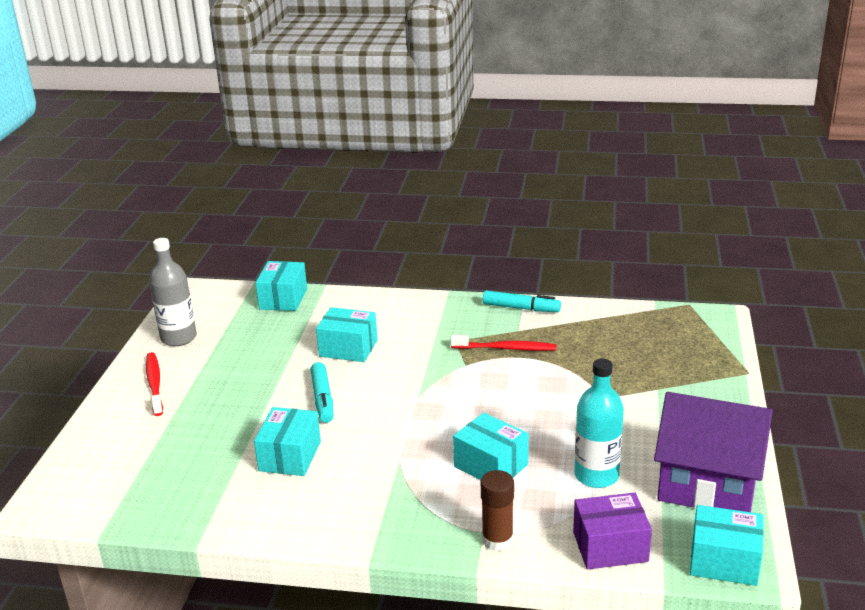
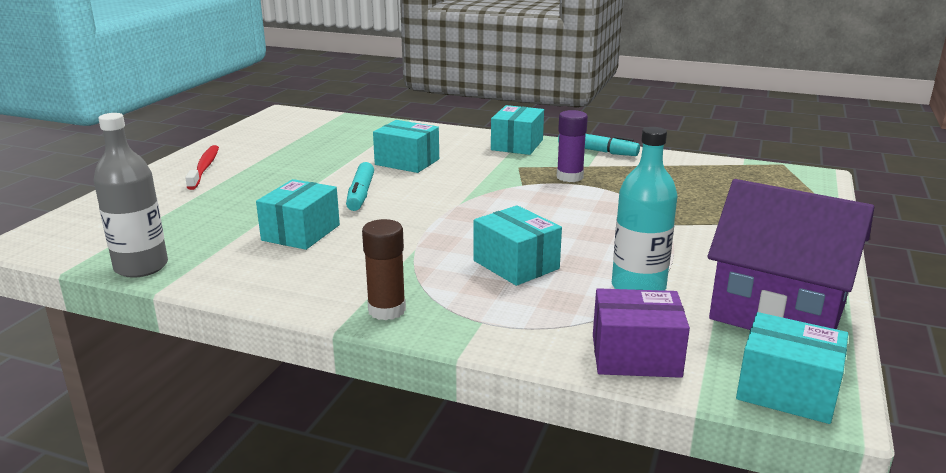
camera: 10 degrees right, 5 degrees down
grey bottle [149,238,197,346] -> grey bottle moved to [93,113,168,278]
turquoise box [255,261,307,311] -> turquoise box moved to [491,105,544,155]
red toothbrush [450,335,556,351] -> purple glue stick [557,110,588,182]
brown glue stick [481,470,514,551] -> brown glue stick moved to [362,219,406,320]

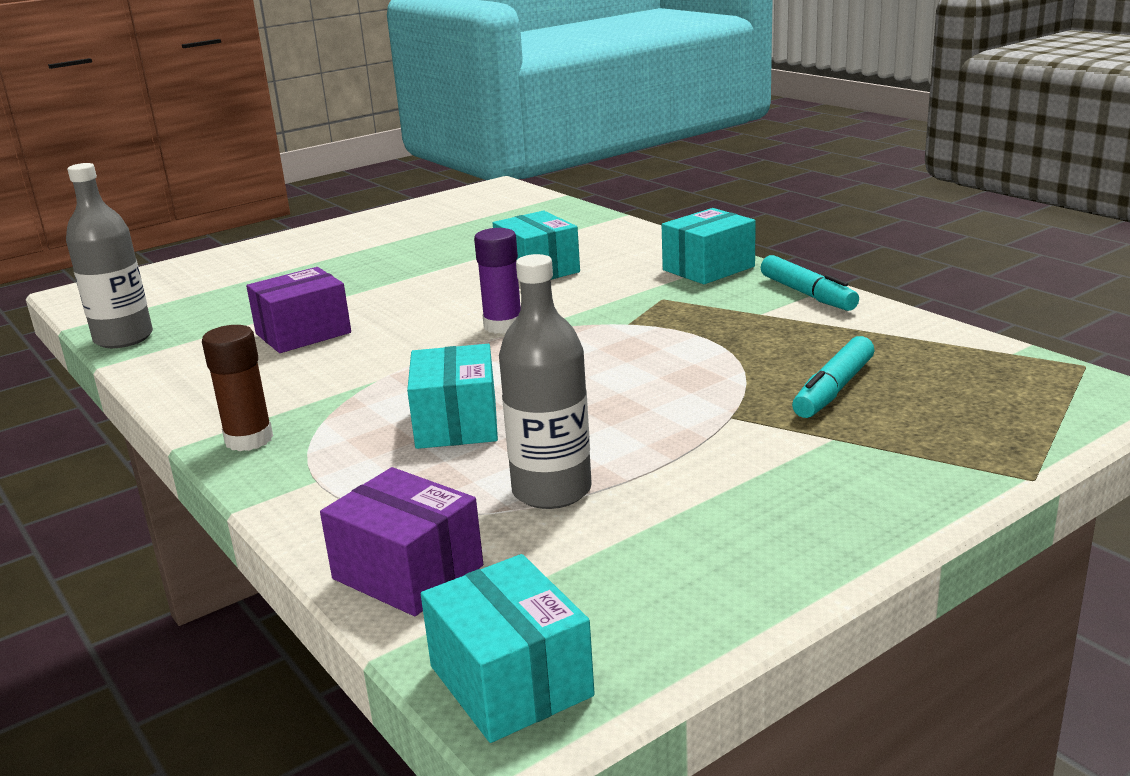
camera: 35 degrees right, 0 degrees up
red toothbrush [185,145,219,190] -> none
turquoise box [256,179,340,250] -> purple box [246,267,351,353]
turquoise marker [346,162,374,211] -> turquoise marker moved to [792,336,874,418]
purple glue stick [557,110,588,182] -> purple glue stick moved to [474,228,521,334]
turquoise bottle [612,127,677,291] -> grey bottle [499,254,592,509]
purple house [708,179,874,330] -> none

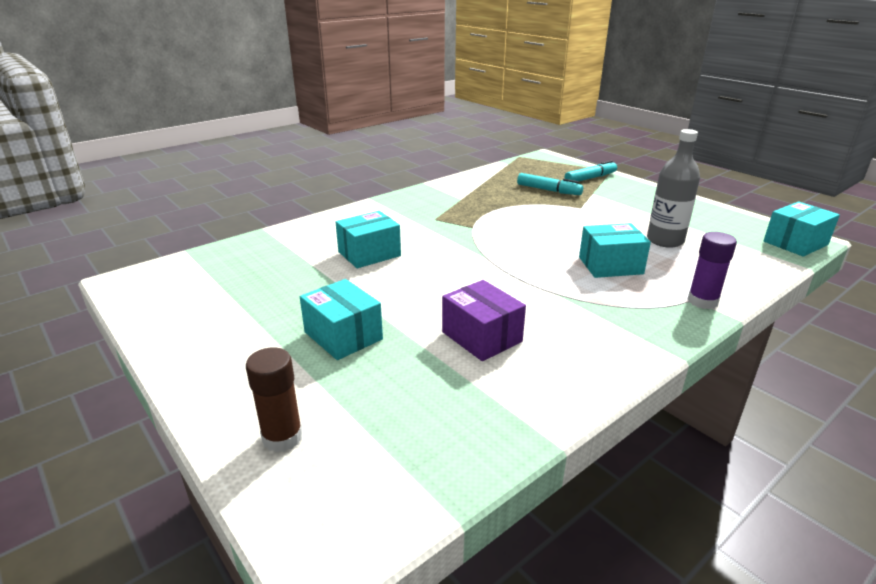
camera: 95 degrees left, 5 degrees up
grey bottle [66,163,153,348] -> none
brown glue stick [202,325,273,451] -> brown glue stick moved to [246,347,303,452]
purple box [320,467,483,616] -> none
purple glue stick [474,228,521,334] -> purple glue stick moved to [688,232,737,309]
turquoise box [662,208,756,284] -> turquoise box moved to [300,279,383,360]
turquoise marker [761,255,859,311] -> turquoise marker moved to [564,160,617,181]

